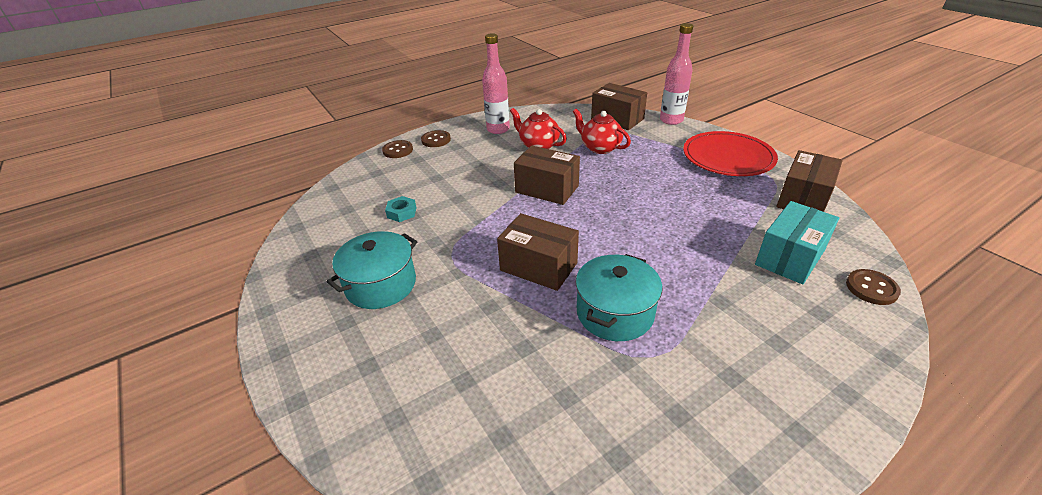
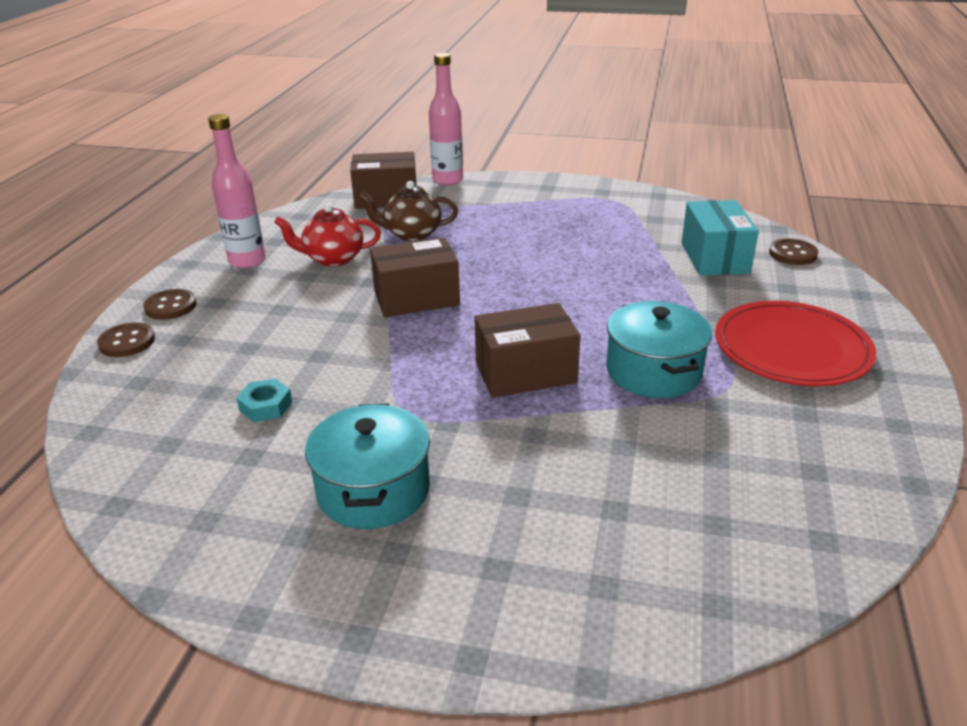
camera: 45 degrees left, 5 degrees down
red teapot [573,109,631,154] -> brown teapot [359,181,458,241]
red plate [683,131,778,176] -> red plate moved to [715,301,876,386]
brown box [777,150,843,212] -> none

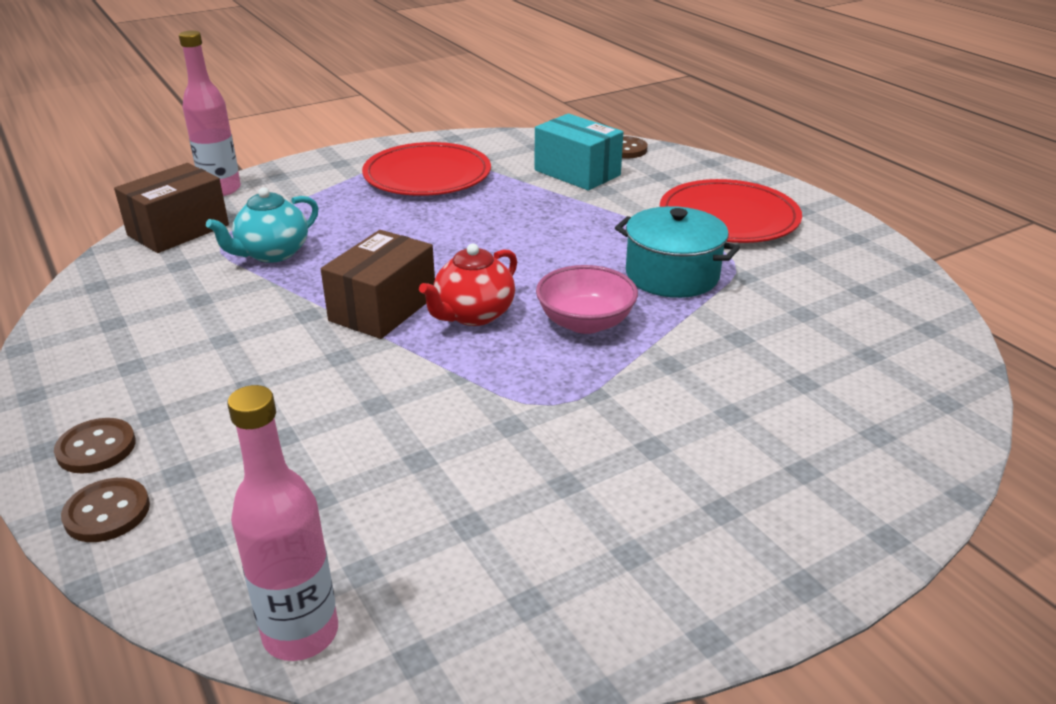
camera: 45 degrees left, 0 degrees up
pink bottle [208,114,266,268] -> pink bottle moved to [227,385,338,661]
turquoise nut [236,379,292,422] -> none
red teapot [274,204,381,267] -> red teapot moved to [419,244,517,326]
turquoise pot [305,404,430,529] -> none
brown teapot [359,181,458,241] -> turquoise teapot [206,187,319,263]
brown box [475,303,580,398] -> pink bowl [536,265,638,334]
none -> red plate [362,142,491,196]

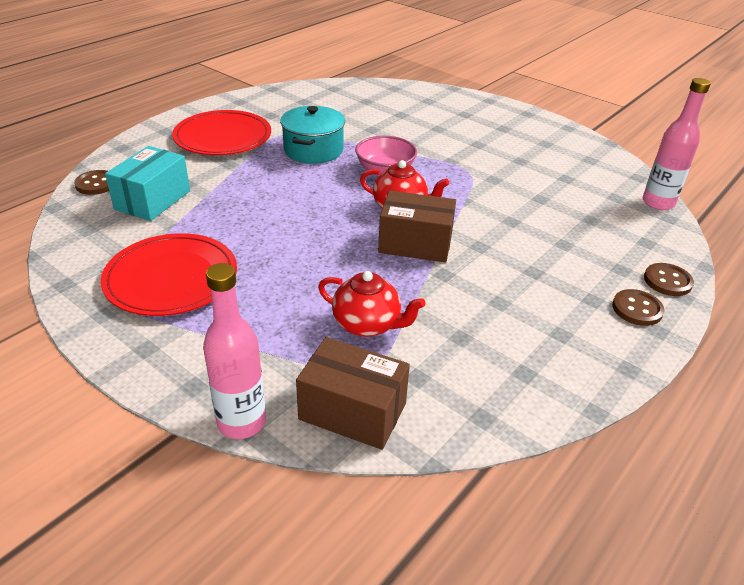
camera: 110 degrees left, 5 degrees up
turquoise teapot [206,187,319,263] -> red teapot [318,271,426,337]

